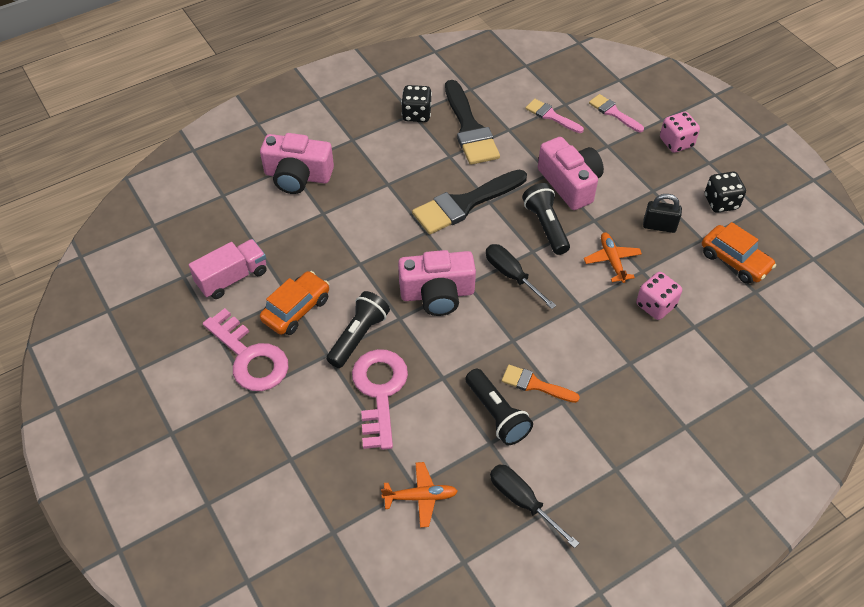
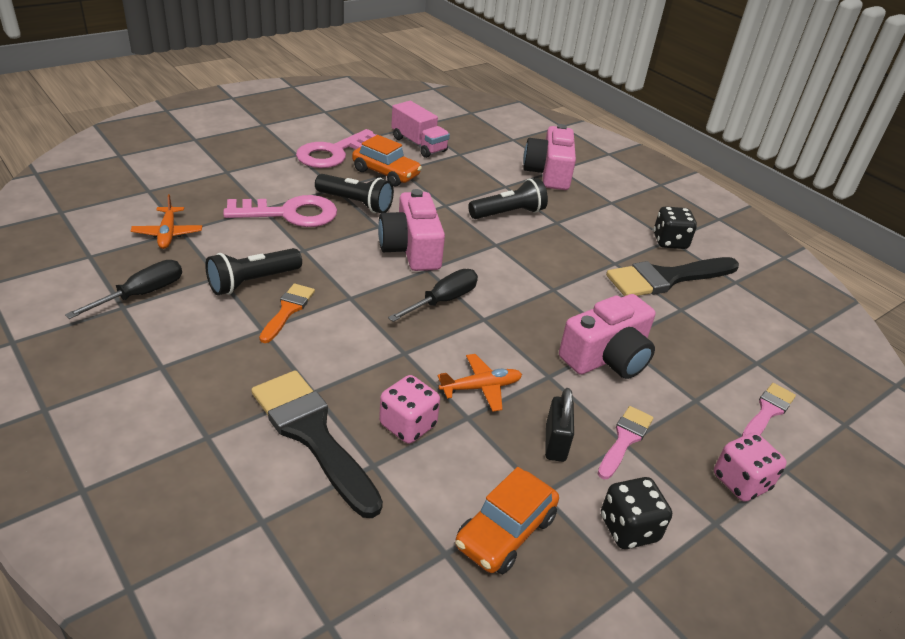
camera: 80 degrees right, 15 degrees down
black brush [412,169,527,234] -> black brush moved to [251,370,383,518]
black flashlight [522,183,570,255] -> black flashlight moved to [468,178,548,219]
pink brush [525,99,584,133] -> pink brush moved to [598,406,653,479]

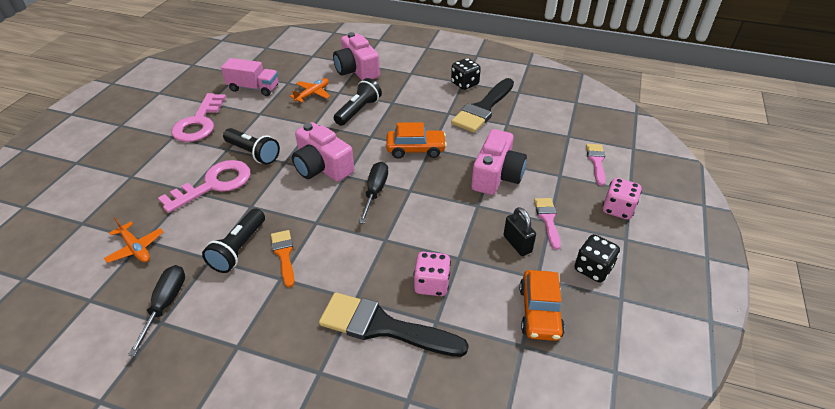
camera: 30 degrees left, 5 degrees up
black flashlight [315,174,394,213] -> black flashlight turned 45 degrees clockwise [223,128,280,165]
orange car [352,135,422,186] -> orange car moved to [386,122,447,158]
orange plane [437,354,522,412] -> orange plane moved to [290,78,330,102]

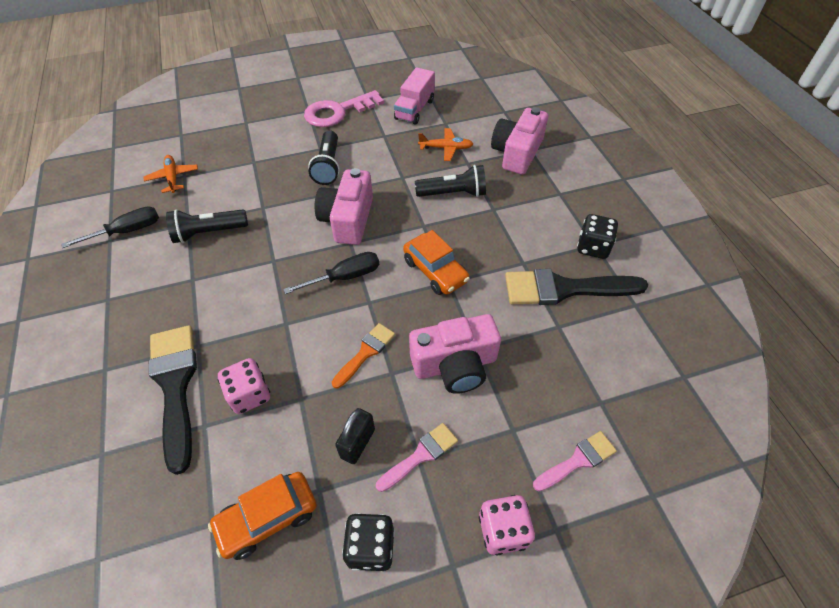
camera: 55 degrees right, 10 degrees up
orange plane [104,217,163,263] -> orange plane turned 150 degrees clockwise [143,155,198,193]
pink key [158,160,251,213] -> none
pink truck [221,58,278,96] -> pink truck turned 45 degrees clockwise [394,67,435,125]
orange brush [271,230,294,287] -> orange brush moved to [332,323,395,389]

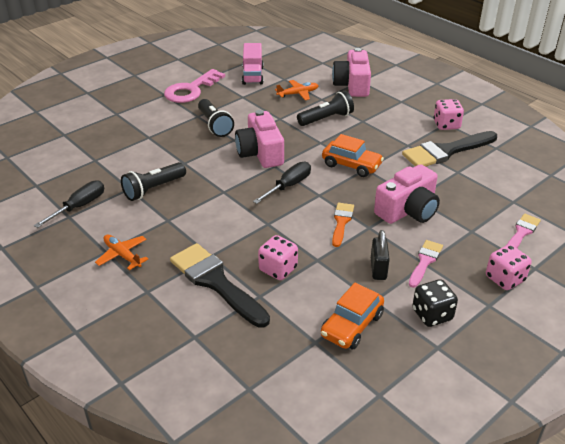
camera: 25 degrees left, 15 degrees down
orange plane [143,155,198,193] -> orange plane moved to [95,235,148,270]
black dice [577,214,618,259] -> pink dice [433,99,464,130]

